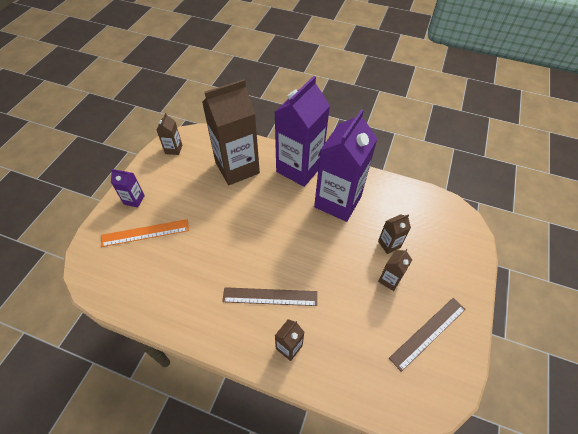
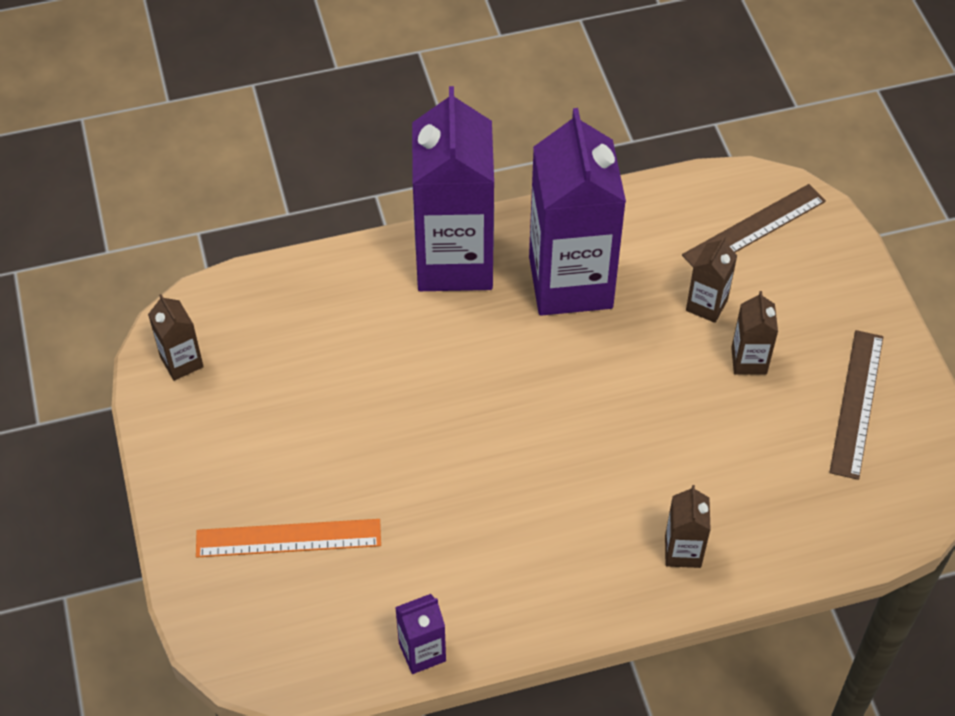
camera: 35 degrees left, 0 degrees up
orange ruler [101,219,189,247] -> orange ruler turned 45 degrees clockwise [196,519,381,557]
purple carton [111,169,145,207] -> purple carton moved to [395,594,446,674]
brown carton [202,79,260,185] -> none
brown ruler [222,287,317,306] -> brown ruler moved to [682,184,826,267]

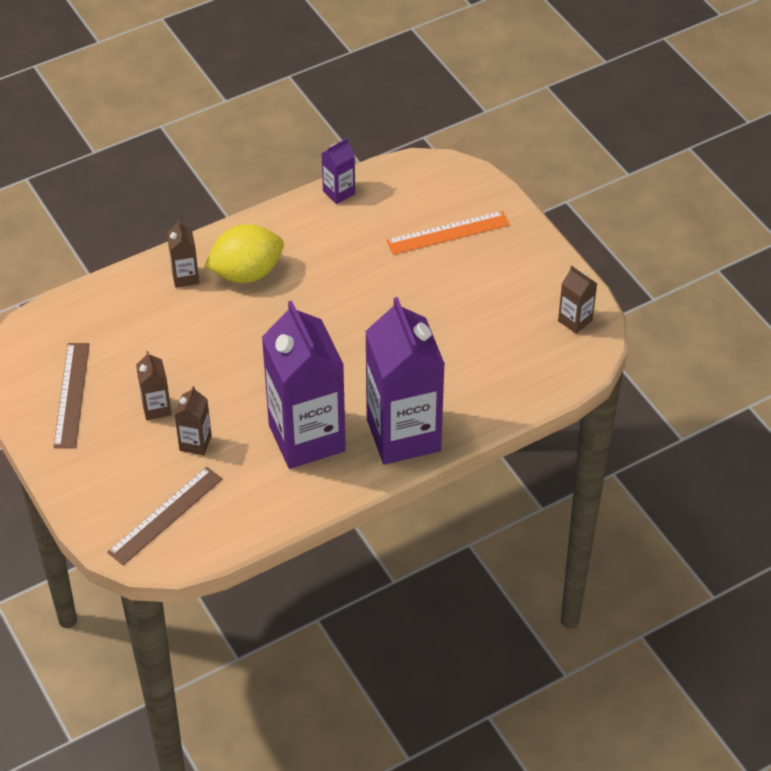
camera: 165 degrees right, 5 degrees down
none -> yellow lemon [204,224,284,283]

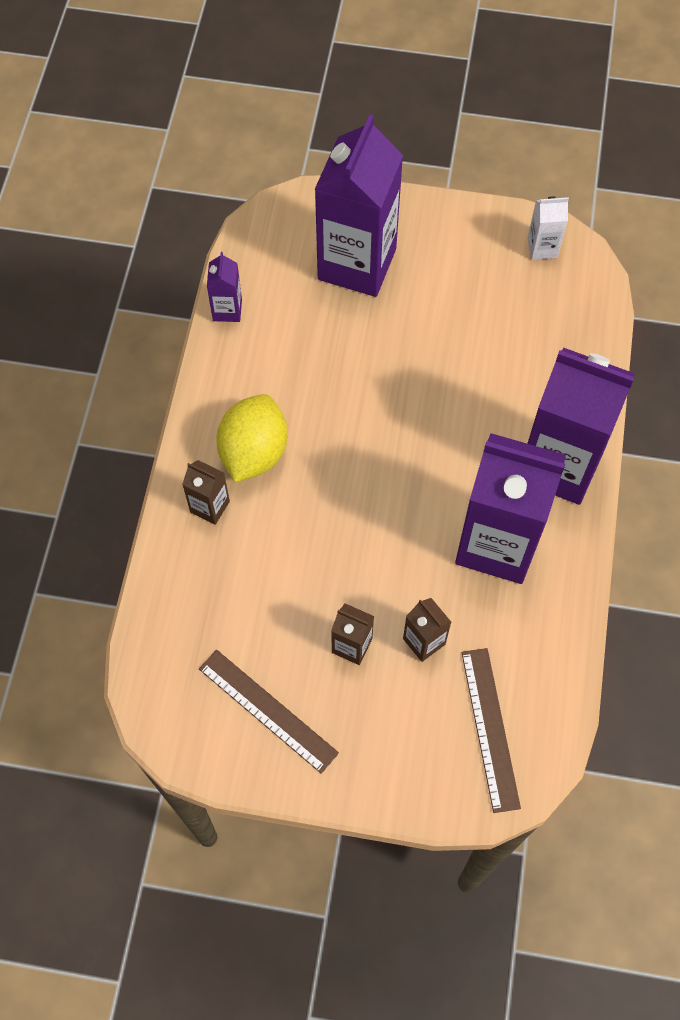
camera: 50 degrees left, 15 degrees up
orange ruler [386,211,510,255] -> purple carton [315,115,403,297]
brown carton [558,266,597,334] -> white carton [527,197,569,260]

